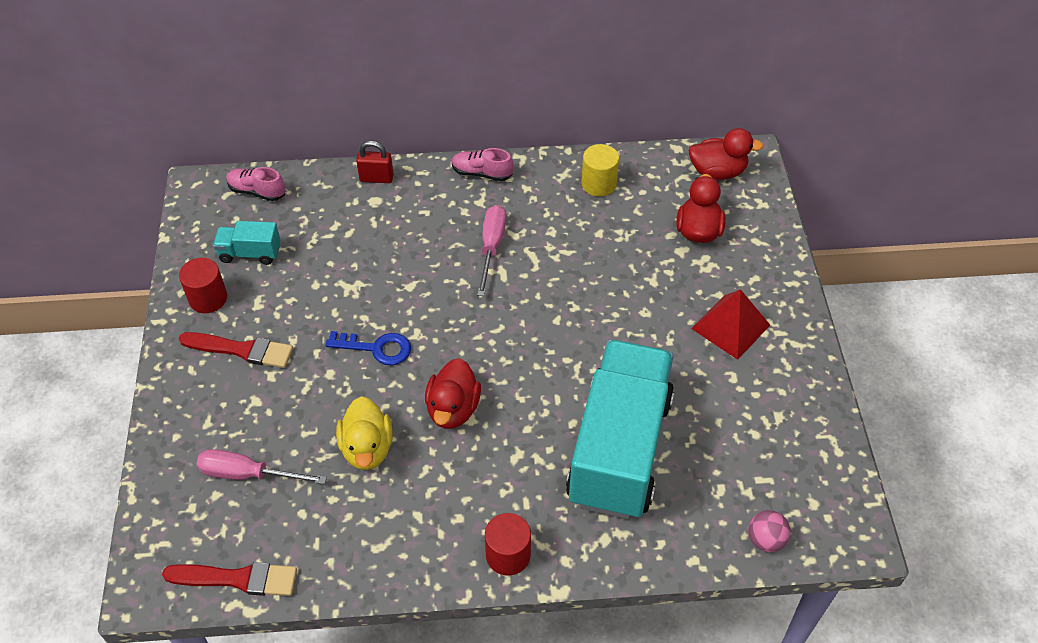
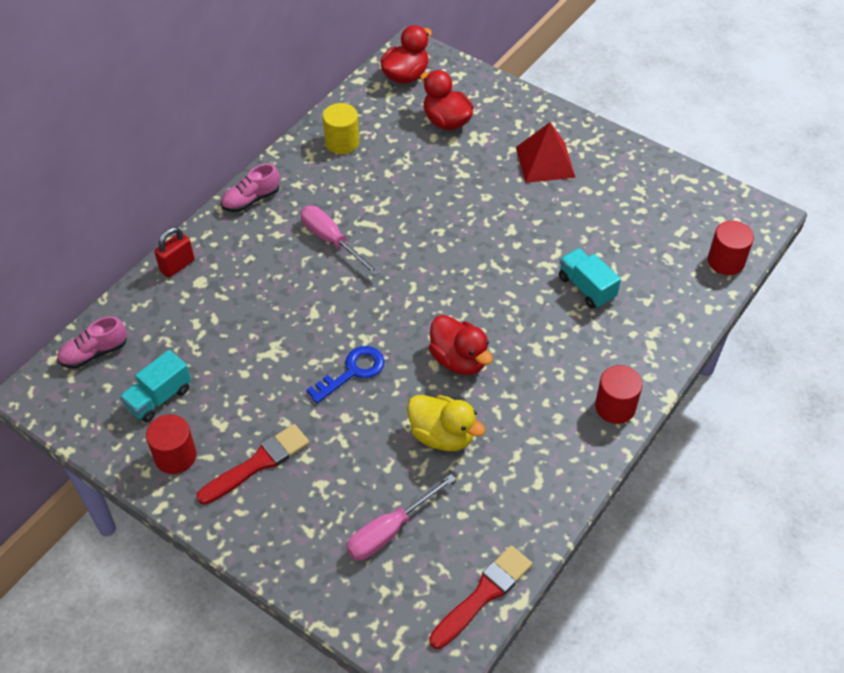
camera: 50 degrees left, 0 degrees up
turquoise truck [566,340,674,519] -> turquoise truck [559,248,621,308], size x0.41
pink ball [748,510,791,552] -> red cylinder [708,221,754,275]

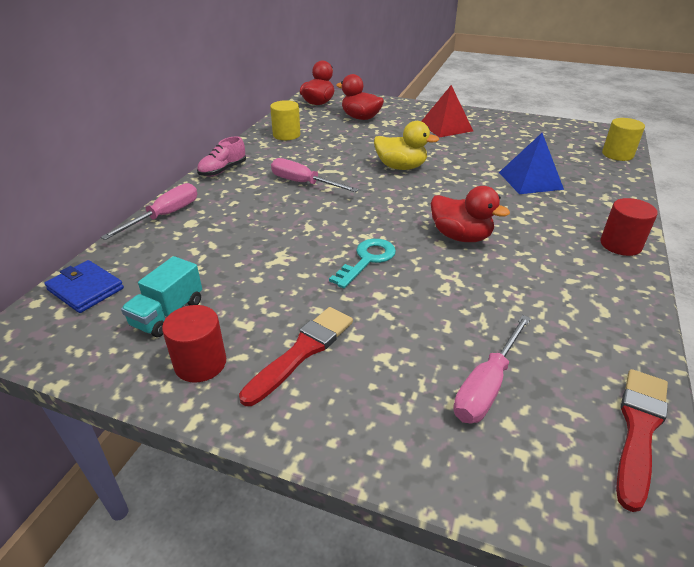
camera: 15 degrees left, 15 degrees down
pink shoe [57,316,127,369] -> blue wallet [45,260,124,313]
red padlock [154,227,194,278] -> pink screwdriver [101,183,197,240]
blue key [307,346,385,403] -> turquoise key [329,239,396,288]
yellow duck [407,395,486,451] -> yellow duck moved to [374,121,439,170]
turquoise truck [559,248,621,308] -> blue pyramid [499,133,564,194]
red cylinder [708,221,754,275] -> yellow cylinder [602,118,645,161]

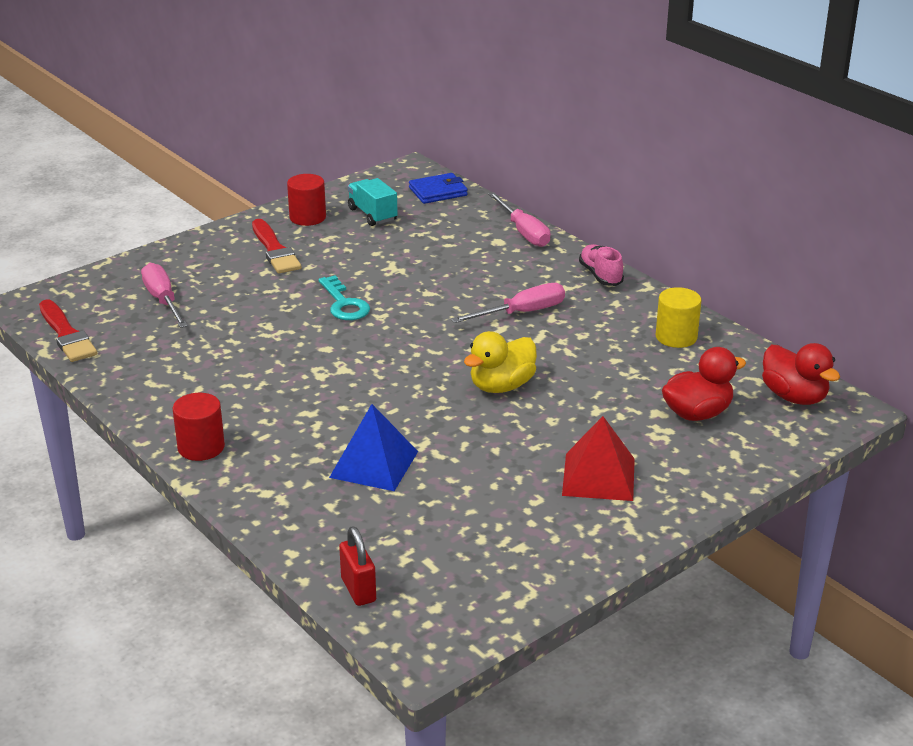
camera: 120 degrees right, 5 degrees down
red duck [431,186,510,242] -> none
yellow cylinder [602,118,645,161] -> red padlock [339,526,376,606]

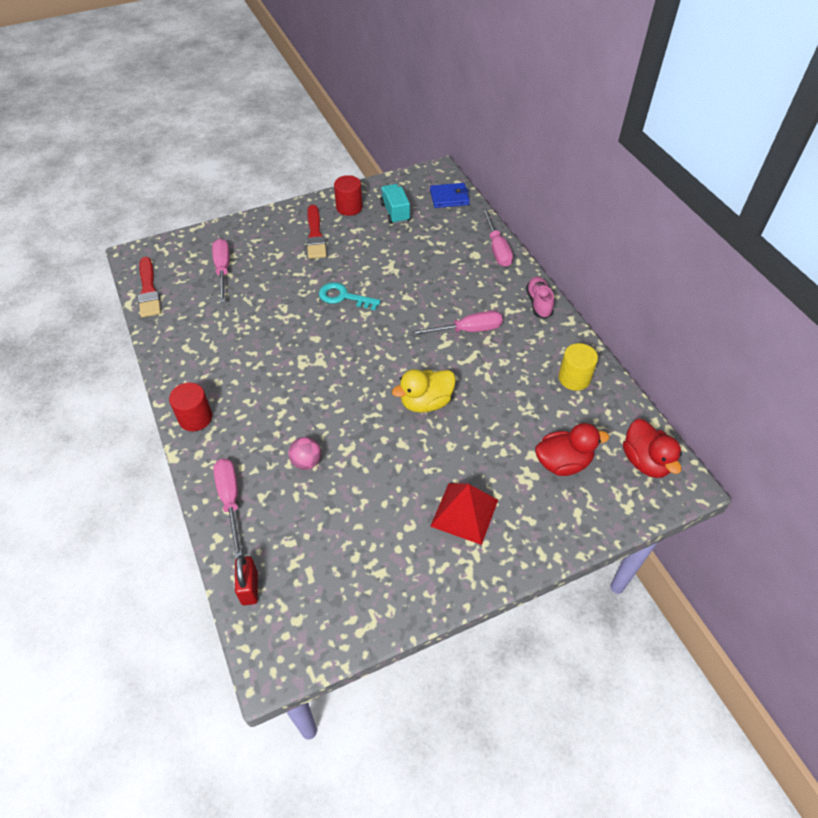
camera: 15 degrees right, 20 degrees up
turquoise key [319,275,370,320] -> turquoise key turned 120 degrees clockwise [319,282,381,310]
blue pyramid [329,404,418,491] -> pink ball [288,437,321,470]
none -> pink screwdriver [213,459,242,559]

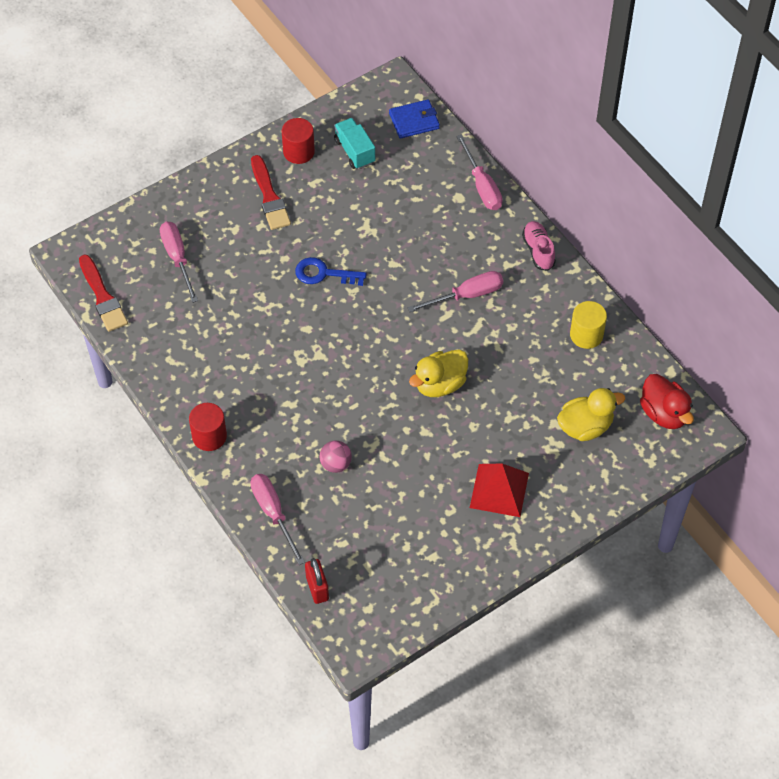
camera: 10 degrees left, 5 degrees up
turquoise key [319,282,381,310] -> blue key [295,257,367,286]
red duck [535,423,609,476] -> yellow duck [557,388,625,441]

